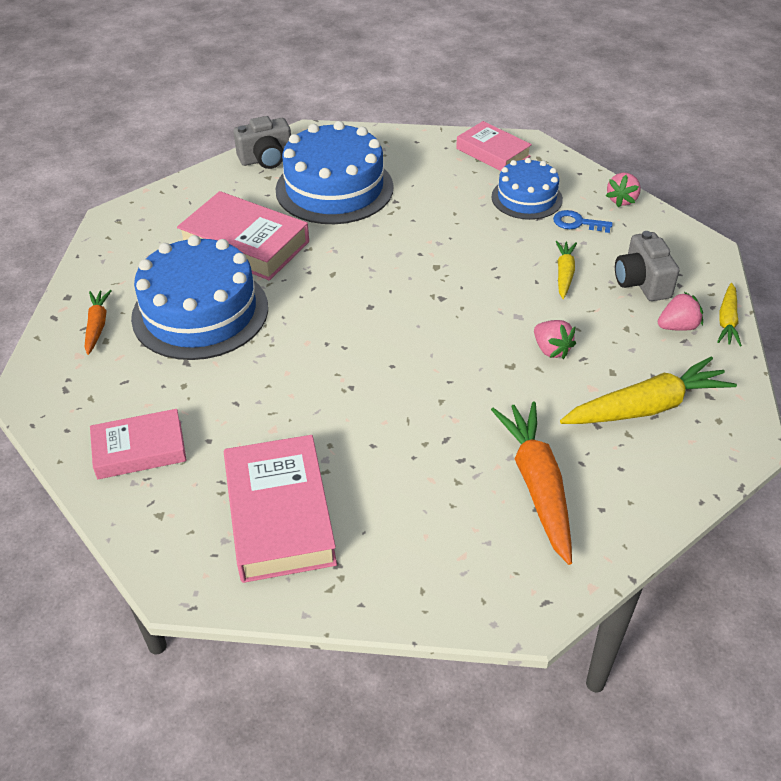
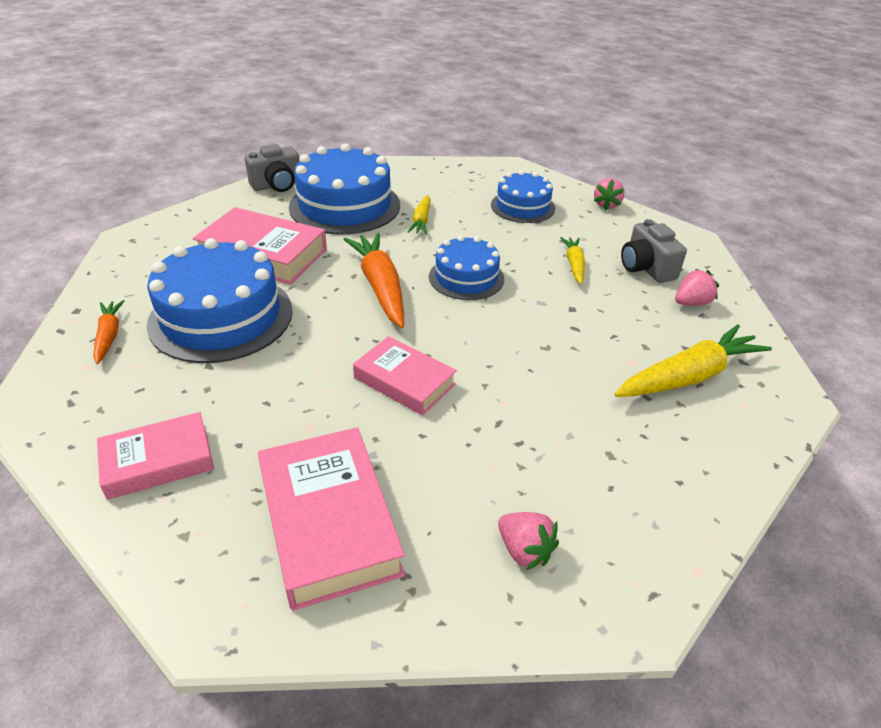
camera: 10 degrees left, 5 degrees down
pink book [456,121,532,171] -> pink book moved to [353,336,457,416]
orange carrot [491,402,572,565] -> orange carrot moved to [343,233,404,328]
pink strawberry [534,320,576,359] -> pink strawberry moved to [498,512,559,570]
blue key [553,210,613,233] -> none
yellow carrot [717,283,742,346] -> yellow carrot moved to [408,195,431,234]
none -> blue cake [429,236,504,300]

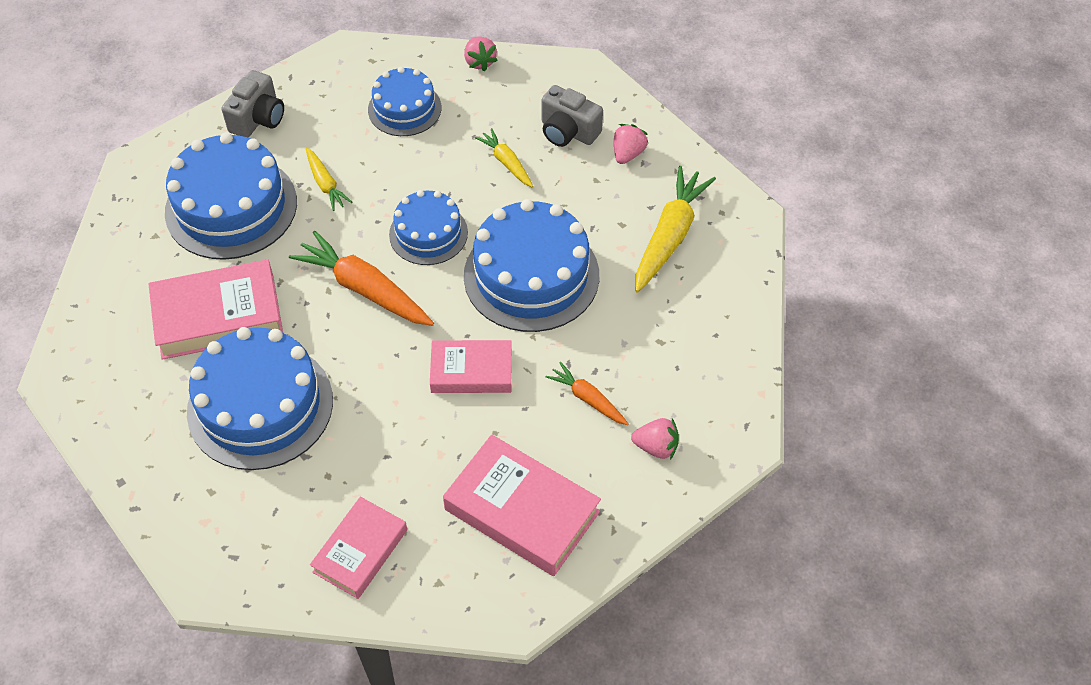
camera: 35 degrees left, 15 degrees up
orange carrot [93,300,125,364] -> orange carrot moved to [546,362,629,425]
grey camera [245,144,299,192] -> grey camera moved to [221,70,284,138]
none -> blue cake [464,199,599,332]

